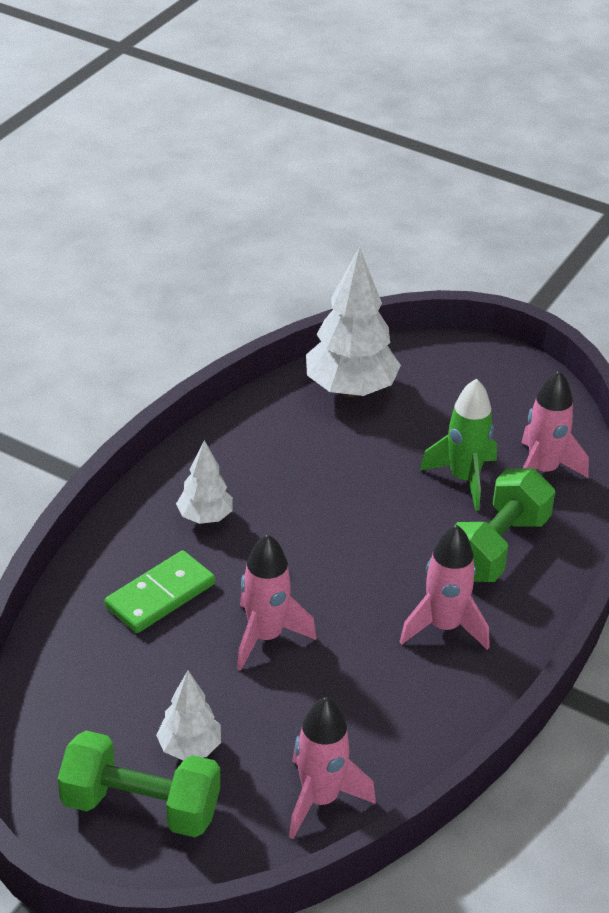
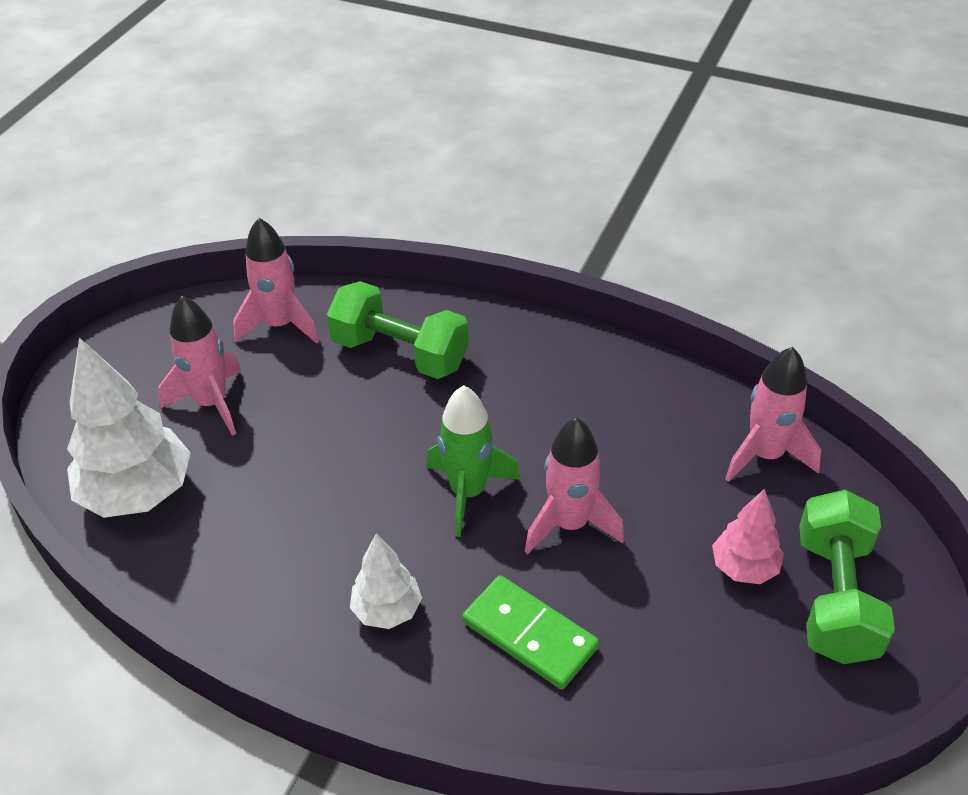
camera: 95 degrees left, 5 degrees up
white tree [156,670,221,760] -> pink tree [712,489,784,584]
pink rocket [399,525,490,650] -> pink rocket moved to [158,296,242,436]
green rocket [419,378,497,511] -> green rocket moved to [426,385,520,537]

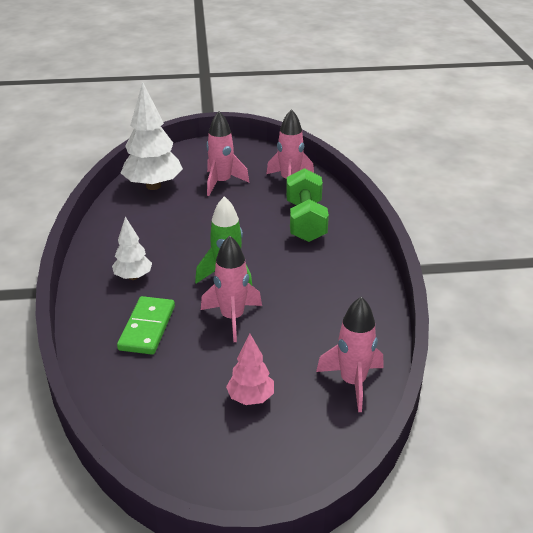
camera: 60 degrees right, 10 degrees down
green dumbbell [799,490,895,664] -> none

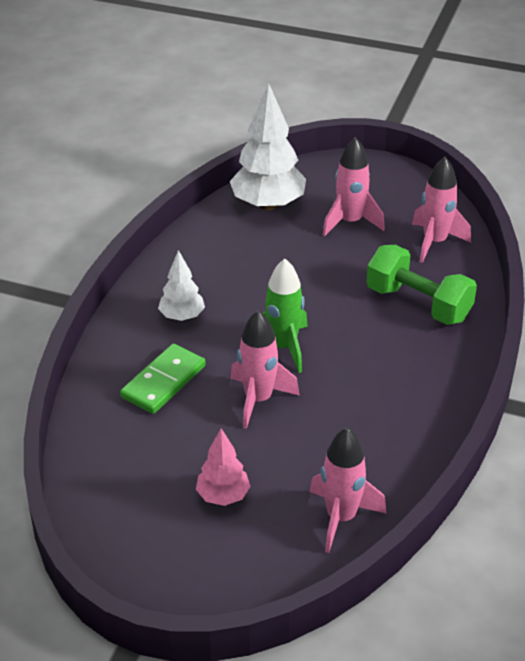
camera: 25 degrees right, 5 degrees up
green dumbbell [286,168,329,242] -> green dumbbell turned 75 degrees counterclockwise [366,245,477,325]

